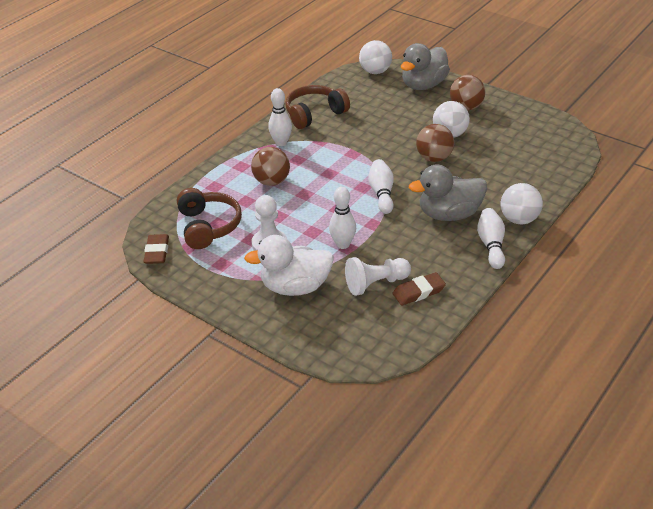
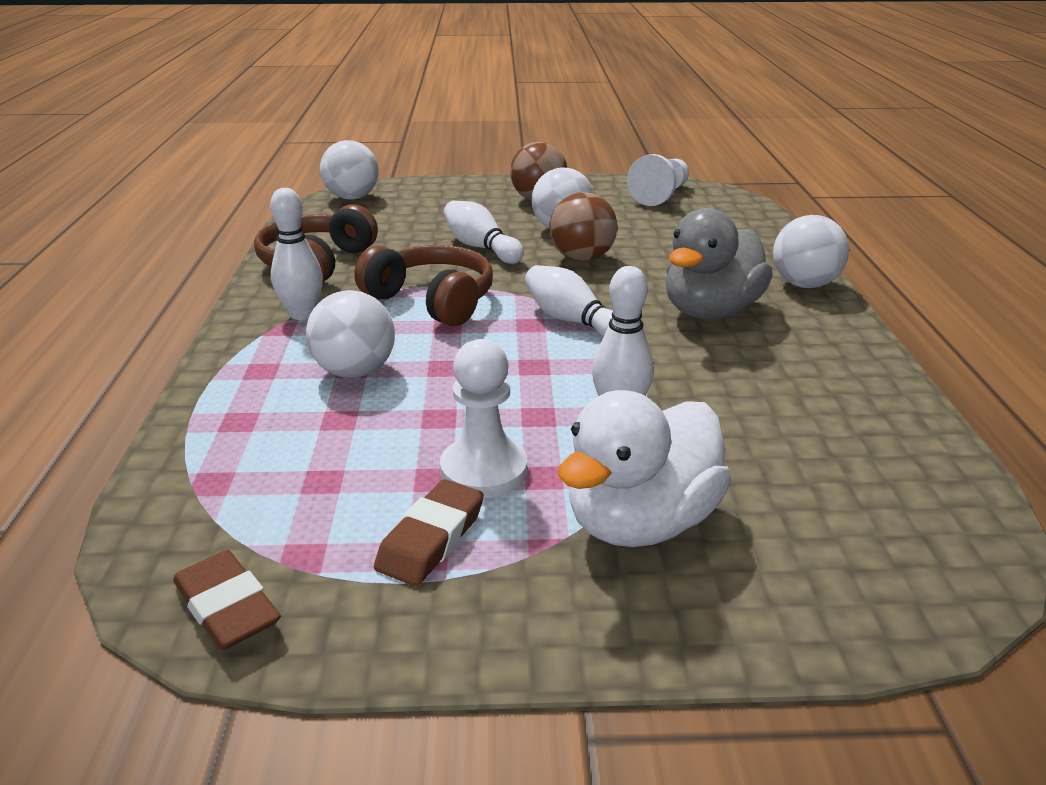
camera: 40 degrees left, 10 degrees down
brown headphones [177,188,242,249] -> brown headphones moved to [354,245,493,326]
brown ball [251,147,290,186] -> white ball [306,290,395,378]
white pawn [345,257,411,296] -> white pawn moved to [627,154,689,206]
brown eraser [393,272,446,306] -> brown eraser moved to [374,479,484,586]
grey duck [401,43,450,90] -> none
white bowling pin [477,208,505,269] -> white bowling pin moved to [444,201,524,264]

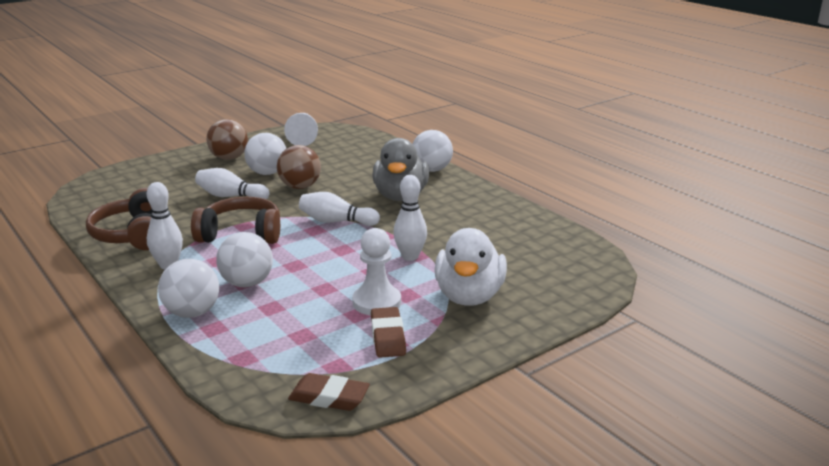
camera: 35 degrees left, 5 degrees down
white ball [320,140,378,200] -> white ball moved to [158,259,219,318]

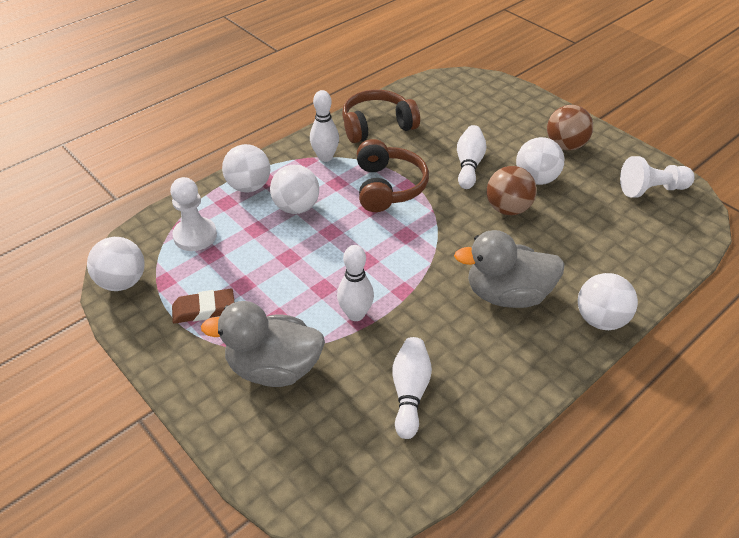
camera: 85 degrees right, 20 degrees up
brown eraser [288,373,370,411] -> white ball [87,237,145,291]
white bowling pin [299,192,380,226] -> white bowling pin moved to [392,337,432,439]
white pawn [352,228,401,315] -> white pawn moved to [170,177,217,251]
white duck [434,228,507,306] -> grey duck [201,301,325,387]

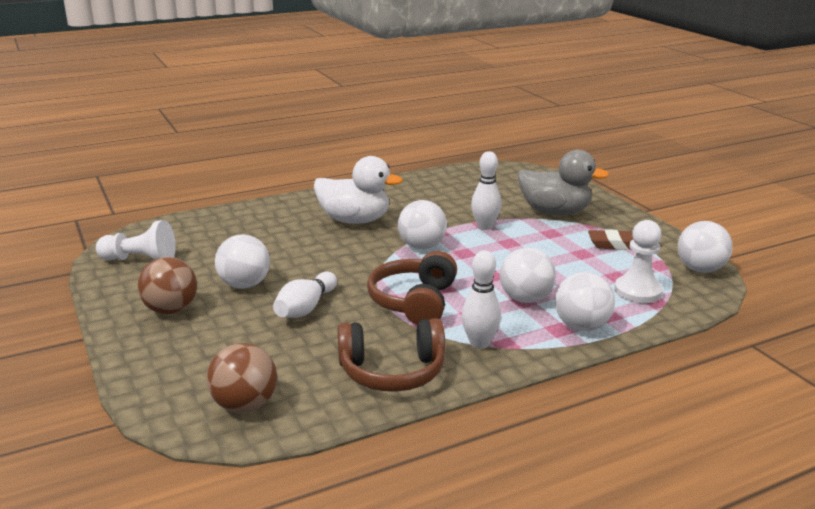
camera: 165 degrees left, 20 degrees down
white bowling pin [392,337,432,439] -> none
grey duck [454,230,565,308] -> white duck [314,156,403,224]
brown ball [487,166,537,215] -> brown ball moved to [207,343,277,413]
white ball [578,273,638,330] -> white ball moved to [398,200,447,249]

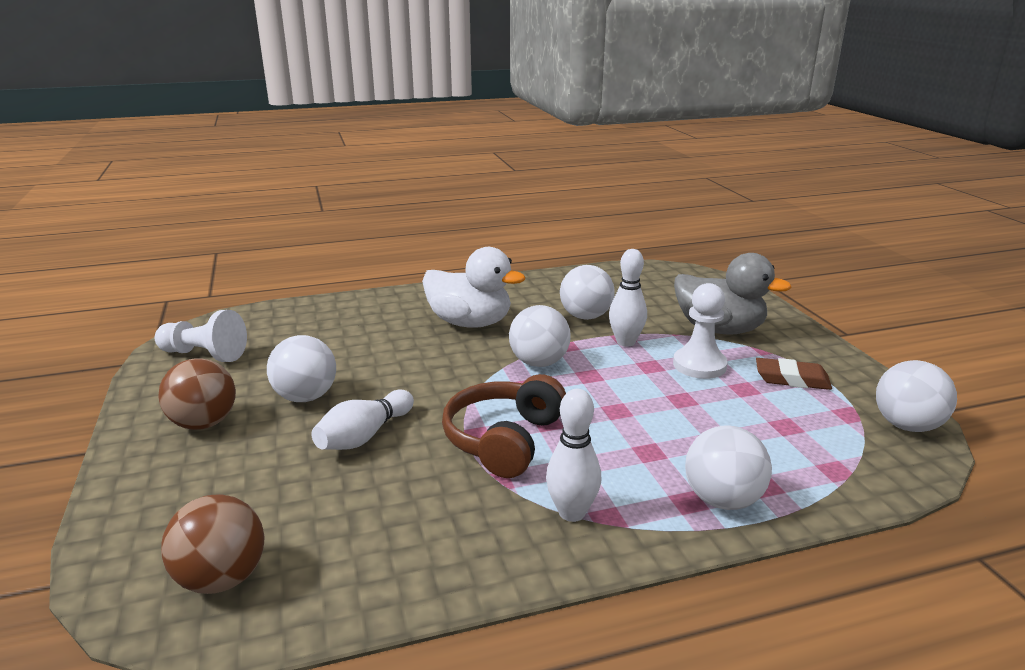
camera: 10 degrees right, 0 degrees up
brown headphones [338,318,445,392] -> none
white ball [500,247,556,303] -> white ball moved to [560,265,615,320]
white pawn [614,220,663,303] -> white pawn moved to [673,283,728,379]

